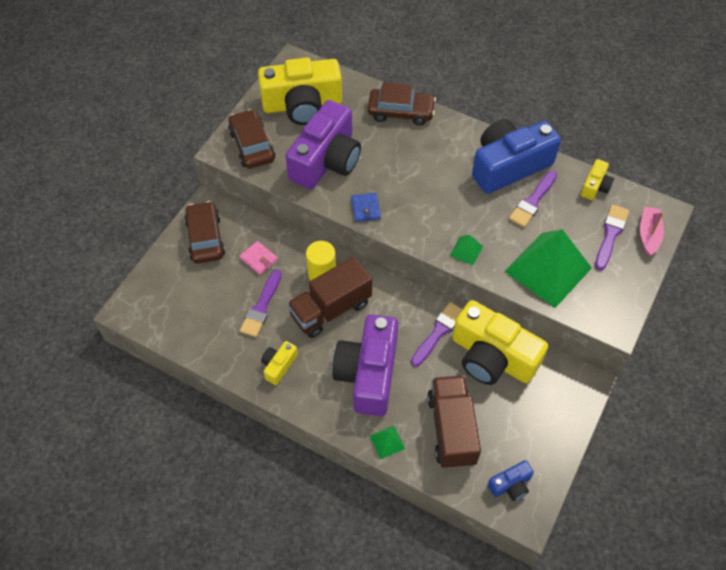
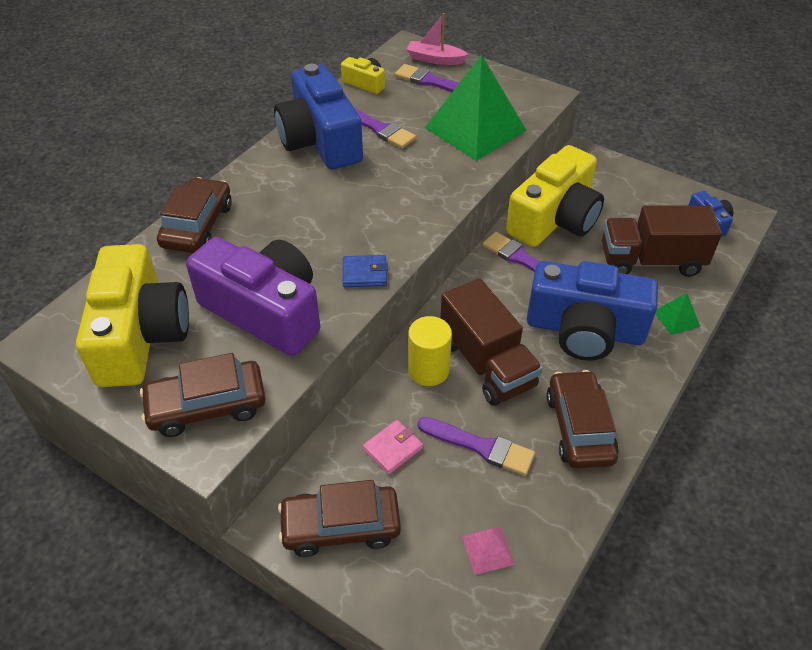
camera: 85 degrees left, 10 degrees down
yellow camera [261,341,298,385] -> brown car [546,370,619,469]
purple camera [332,314,398,416] -> blue camera [527,261,658,361]
green pyramid [450,235,483,265] -> none
none -> pink pyramid [462,527,515,575]

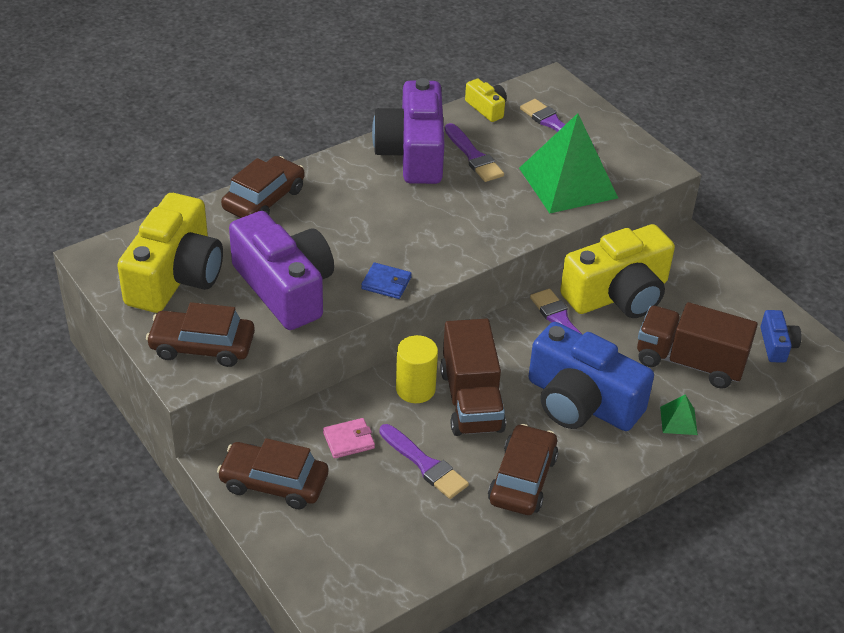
camera: 20 degrees right, 5 degrees down
blue camera [274,64,363,169] -> purple camera [372,78,445,184]
pink boat [406,13,469,65] -> none
pink pyramid [462,527,515,575] -> none

